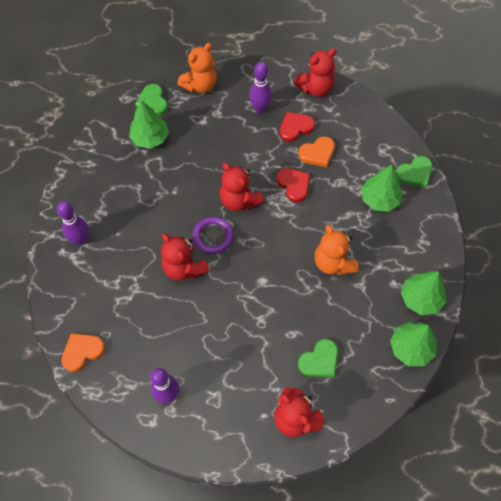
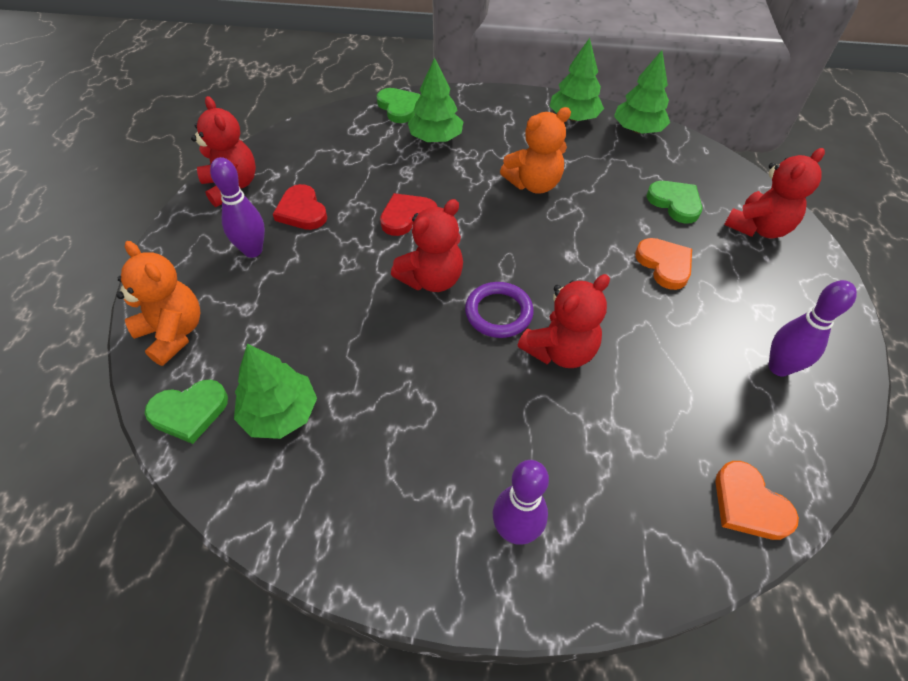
camera: 90 degrees left, 10 degrees down
orange heart [298,136,335,167] -> orange heart moved to [635,238,692,290]

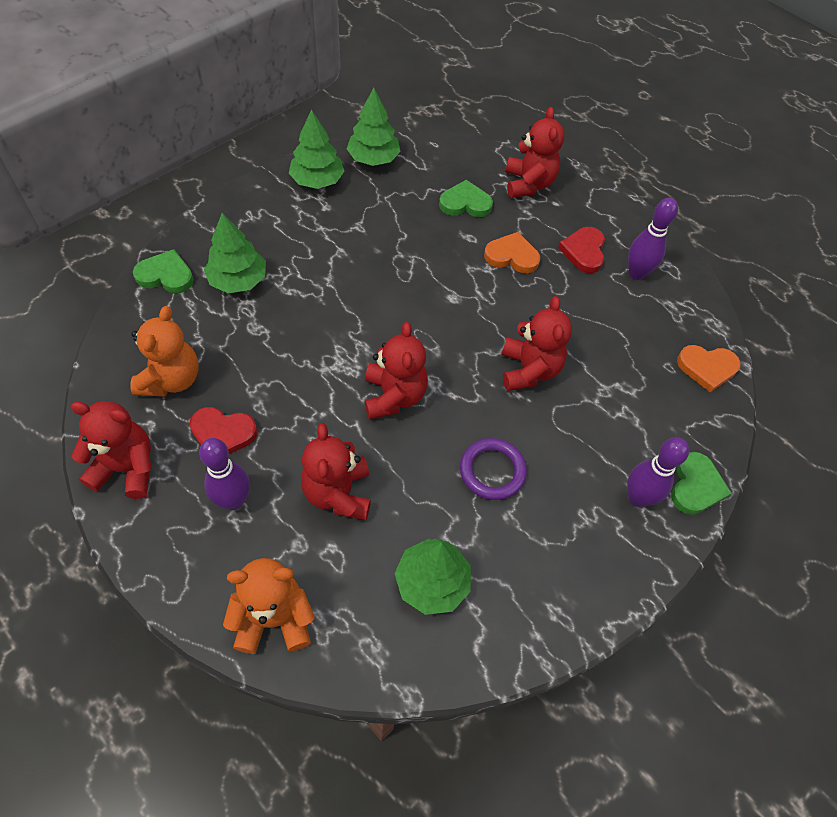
camera: 55 degrees left, 5 degrees up
green heart [145,379,228,444] -> green heart moved to [671,452,732,515]
red heart [380,193,437,236] -> red heart moved to [558,227,605,273]
purple ring [465,282,534,338] -> purple ring moved to [460,438,527,500]
orange teddy bear [500,107,571,194] -> orange teddy bear moved to [130,306,199,396]
none -> red teddy bear [301,423,371,520]

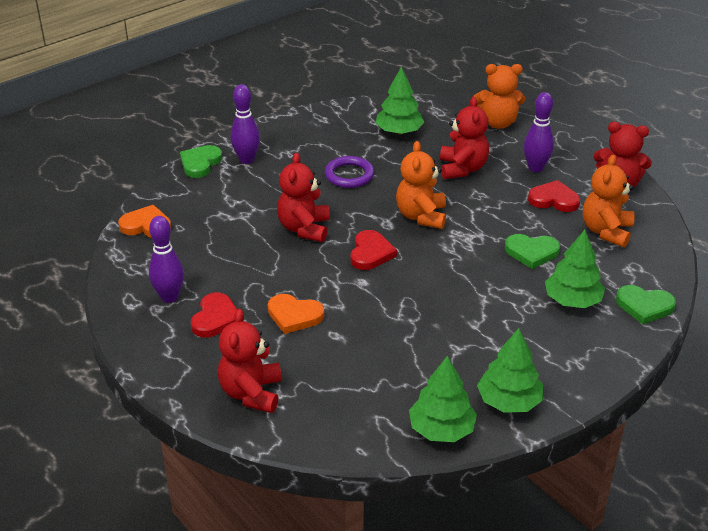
camera: 170 degrees left, 20 degrees down
red teddy bear [365,322,428,419] -> orange teddy bear [396,141,446,229]
green heart [439,180,493,217] -> green heart moved to [505,234,560,269]
none -> red heart [351,230,397,270]

